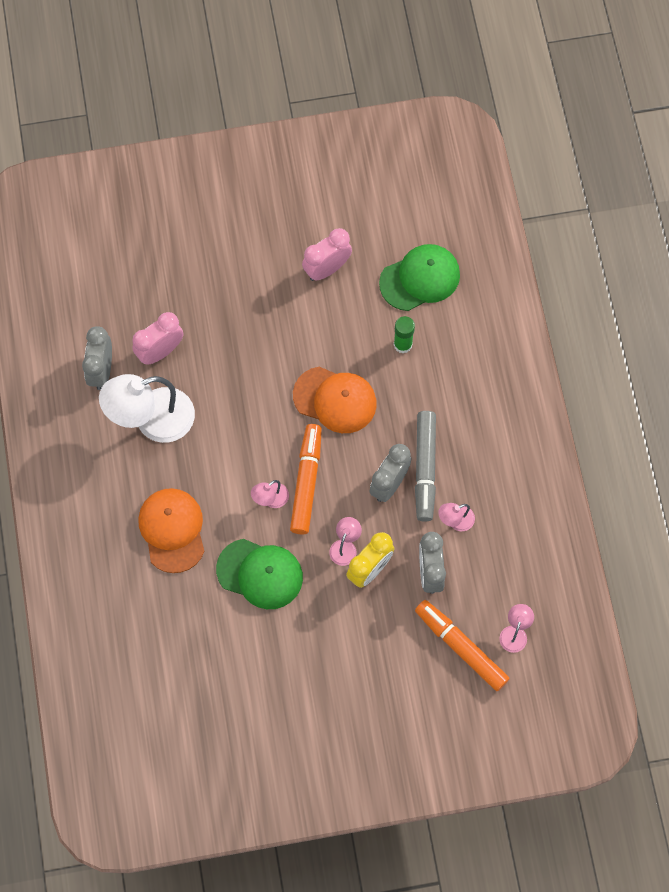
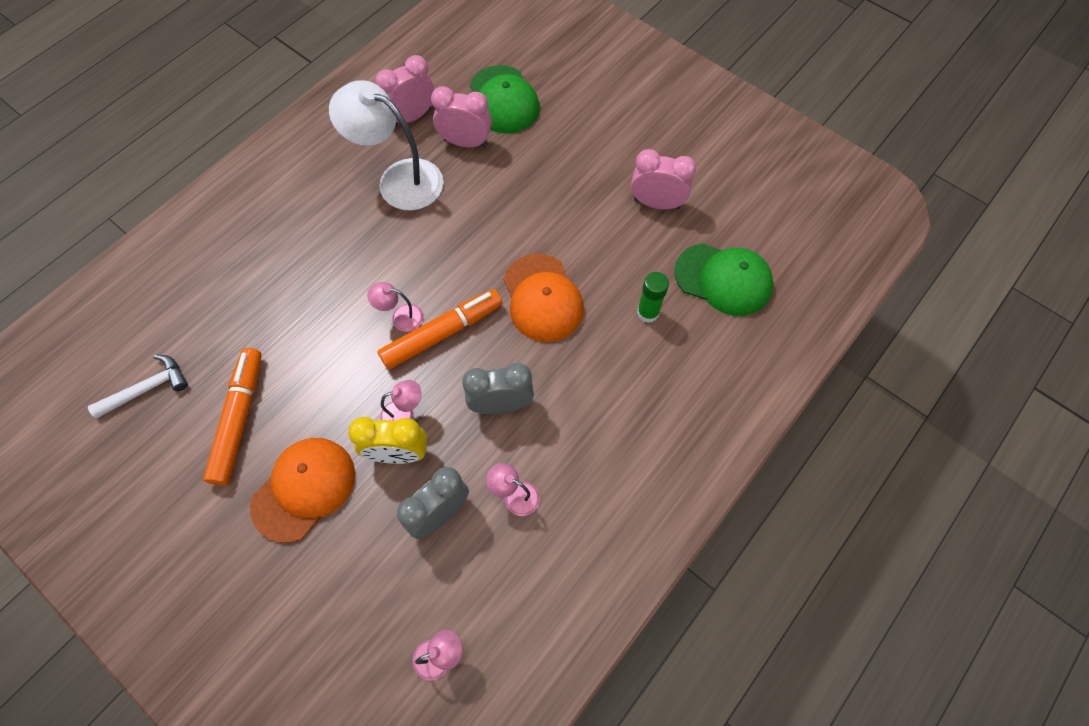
camera: 50 degrees right, 5 degrees down
grey clock [82,326,112,390] -> pink clock [375,55,435,127]
orange cap [138,488,205,573] -> orange cap moved to [250,438,355,543]
green cap [216,539,303,609] -> green cap moved to [470,65,540,133]
grey marker [415,411,436,522] -> none
orange marker [415,600,510,691] -> orange marker moved to [203,348,262,486]
none -> white hammer [88,355,188,419]

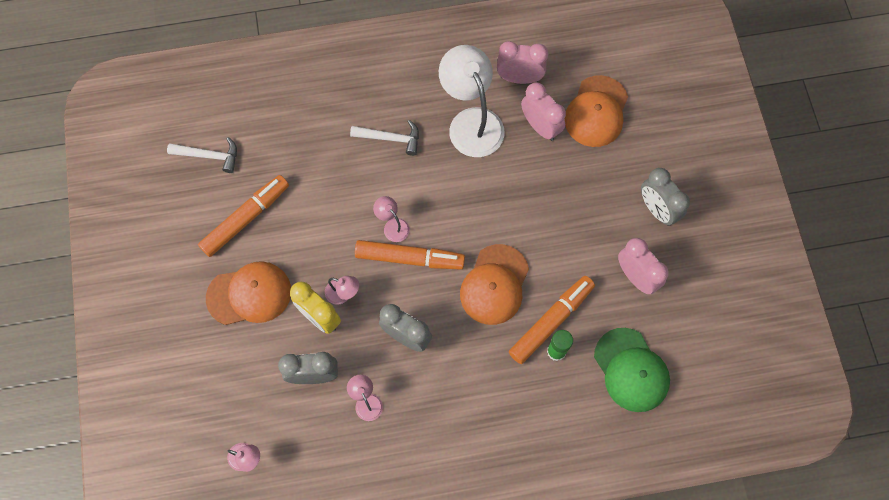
camera: 40 degrees right, 5 degrees up
green cap [470,65,540,133] -> orange cap [565,75,628,147]
none -> white hammer [350,120,419,156]
none -> orange marker [509,276,595,364]
none -> grey clock [641,168,690,226]

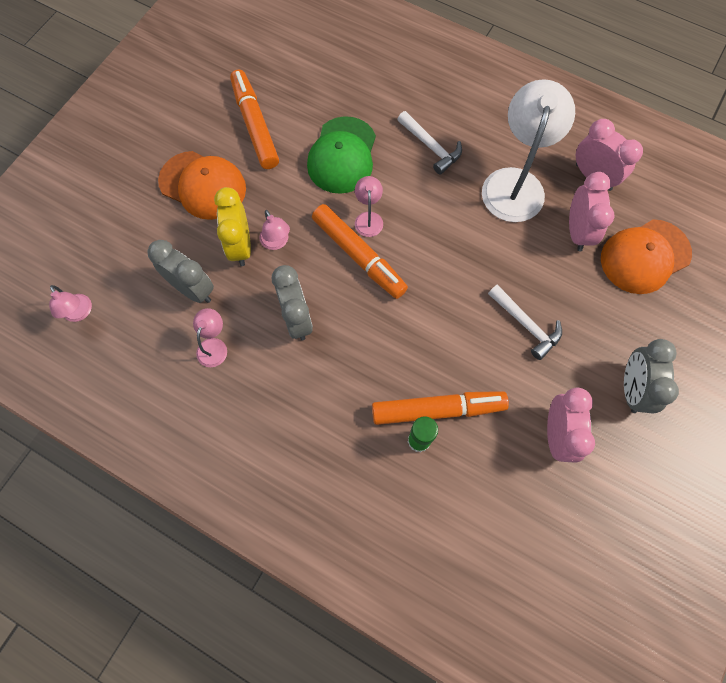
camera: 40 degrees right, 0 degrees up
white hammer [167,137,237,173] -> white hammer moved to [488,285,562,360]
orange marker [198,175,289,257] -> orange marker turned 105 degrees counterclockwise [230,69,279,169]
orange cap [460,244,529,325] -> none
green cap [594,328,670,412] -> green cap moved to [307,116,376,194]

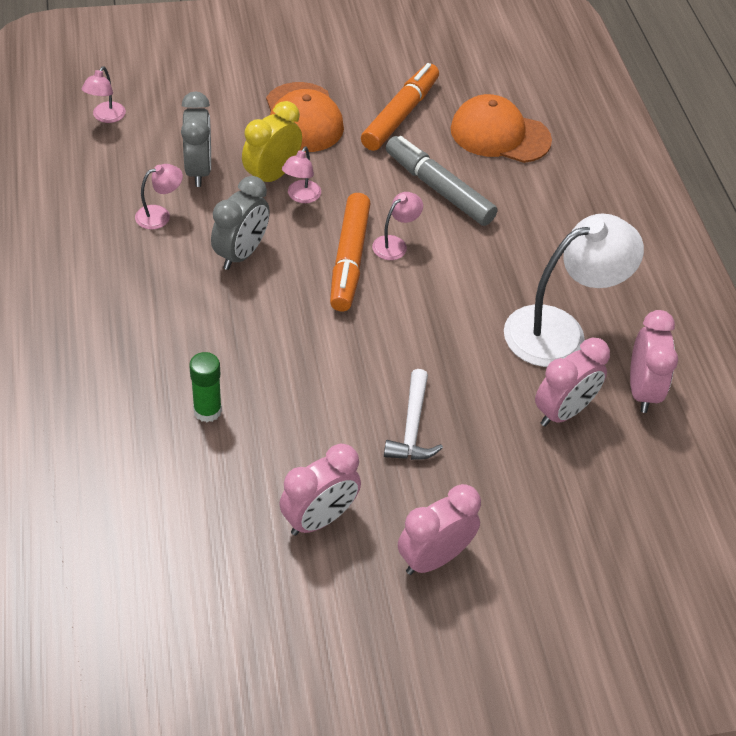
camera: 45 degrees right, 20 degrees down
green cap [307,116,376,194] -> grey marker [386,136,497,226]
orange marker [372,391,509,425] -> none
white hammer [397,111,462,175] -> none
orange cap [601,219,692,294] -> orange cap moved to [450,94,552,163]
grey clock [624,339,679,414] -> pink clock [398,484,481,575]

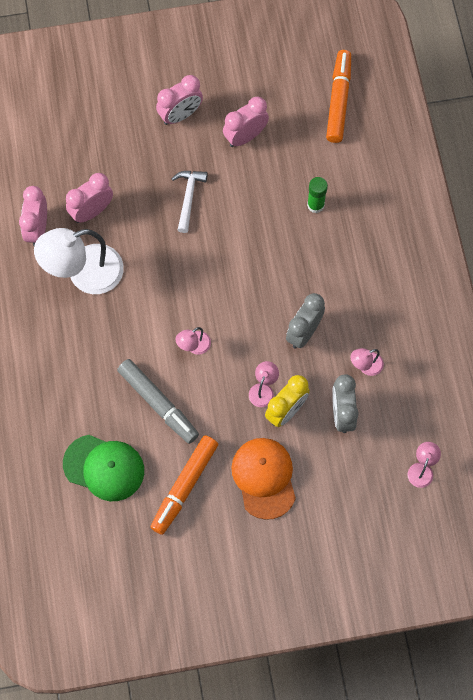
camera: 175 degrees left, 20 degrees up
orange marker [330,193,371,311] -> orange marker moved to [326,50,351,143]
orange cap [450,94,552,163] -> green cap [63,435,144,501]

